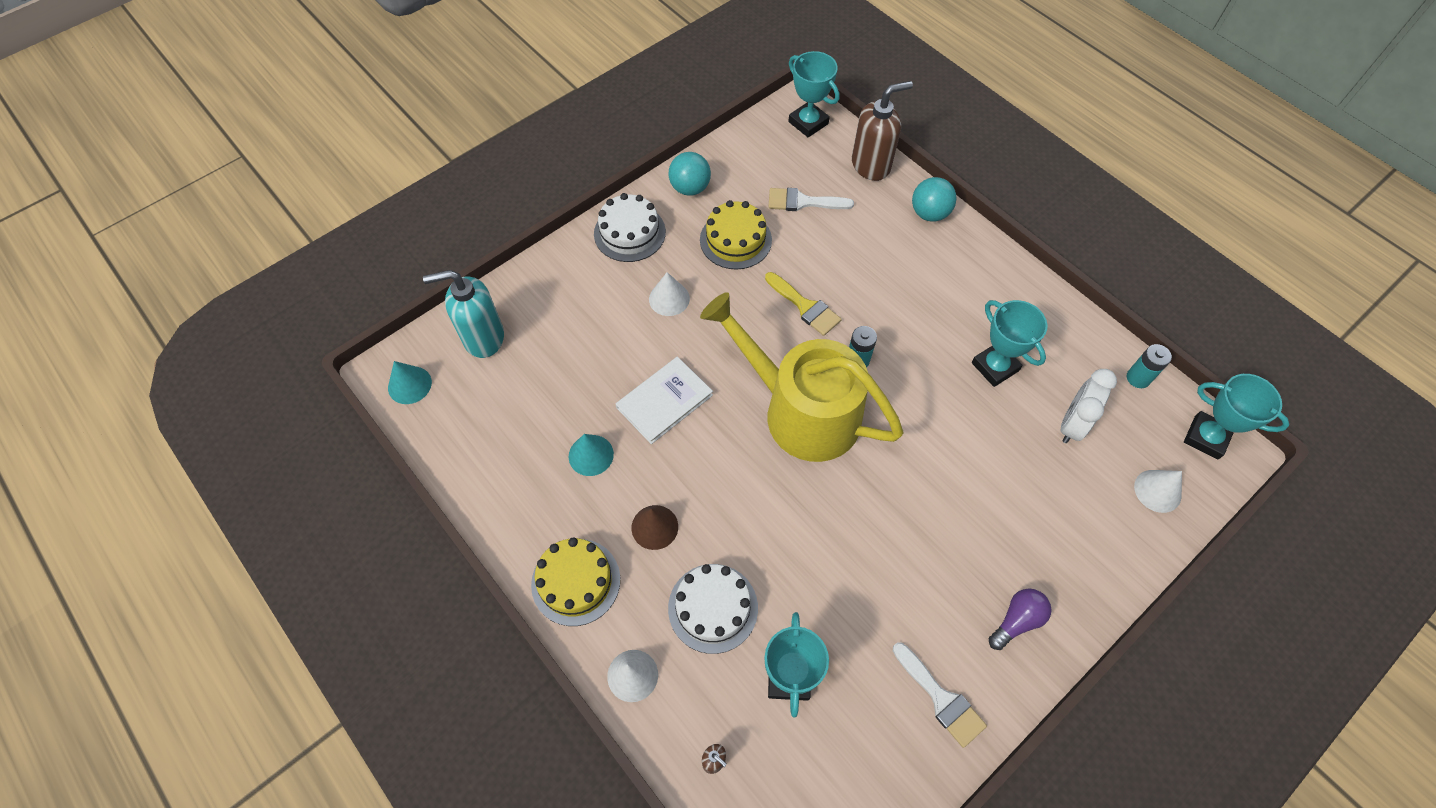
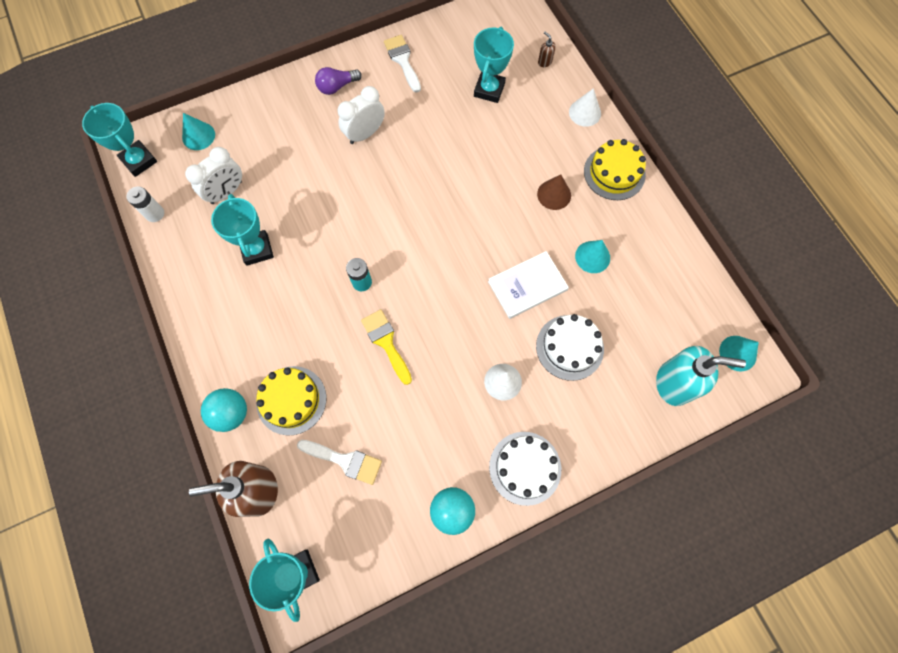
camera: 165 degrees left, 10 degrees up
white cake [668,564,758,654] -> white cake moved to [536,314,604,381]
yellow cake [700,200,772,269] -> yellow cake moved to [256,366,326,435]
yellow watering can [700,292,903,462] -> none
turquoise battery [1127,344,1172,388] -> white battery [126,186,164,222]
white cone [1134,470,1182,513] -> turquoise cone [182,113,215,150]
none -> white clock [338,86,385,144]

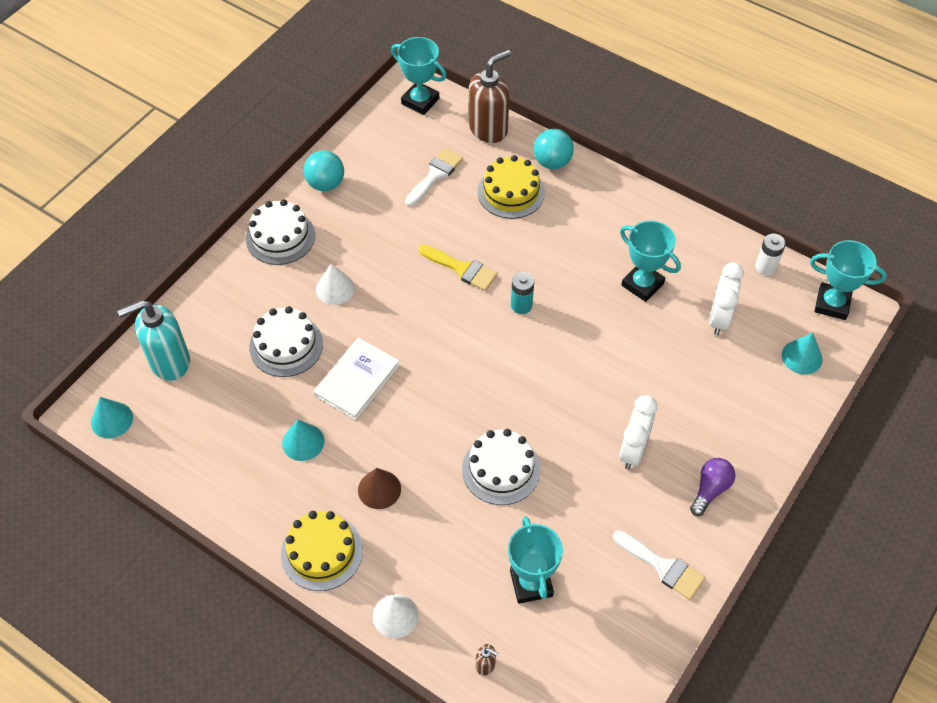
camera: 150 degrees right, 15 degrees down
white brush [297,440,382,485] -> white brush turned 135 degrees clockwise [405,148,463,206]
none -> white cake [462,429,540,505]

